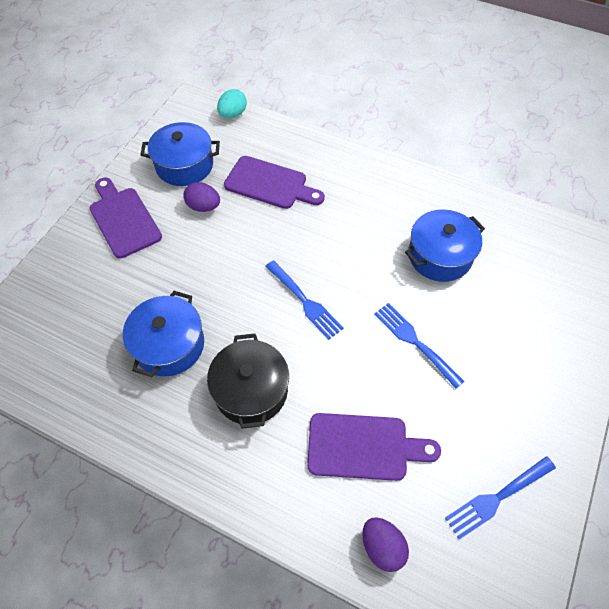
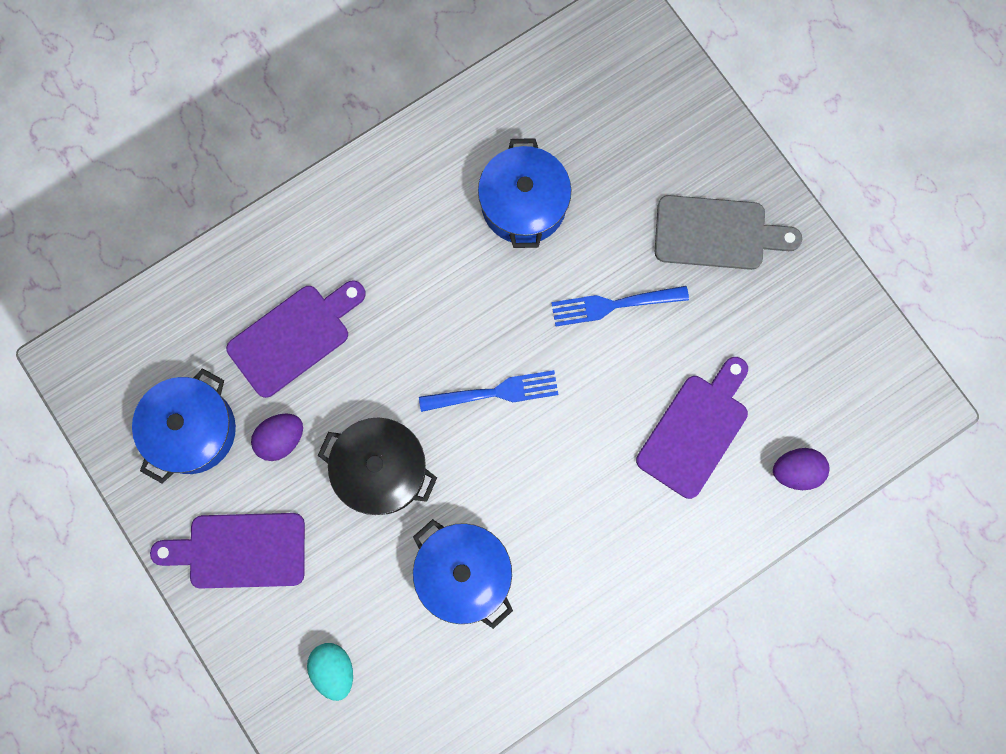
camera: 60 degrees left, 20 degrees up
black pot [207,334,289,429] -> black pot moved to [318,418,437,515]
turquoise egg [217,89,247,118] -> turquoise egg moved to [307,643,353,701]
blue fork [445,456,556,540] -> none
none -> grey cutting board [655,195,802,270]

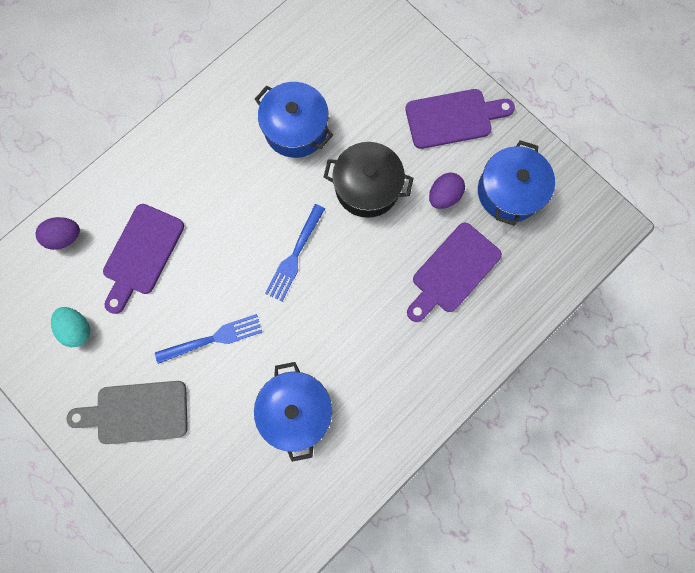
camera: 170 degrees right, 0 degrees up
turquoise egg [307,643,353,701] -> turquoise egg moved to [51,307,90,347]
blue fork [419,370,558,412] -> blue fork turned 45 degrees counterclockwise [265,204,325,302]

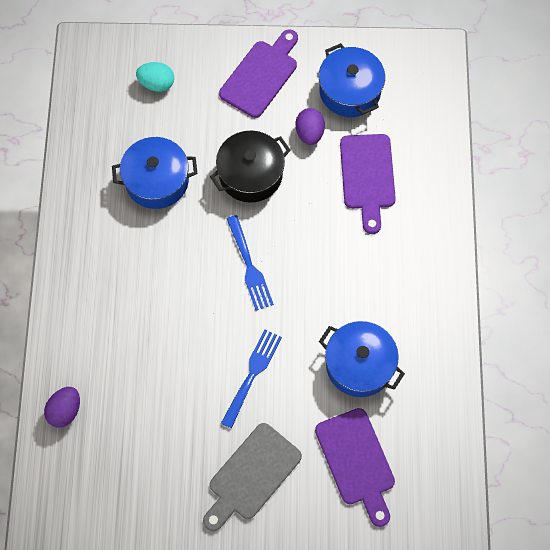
camera: 45 degrees left, 10 degrees down
turquoise egg [51,307,90,347] -> turquoise egg moved to [136,62,174,92]
purple cutting board [103,204,184,314] -> purple cutting board moved to [315,408,395,527]

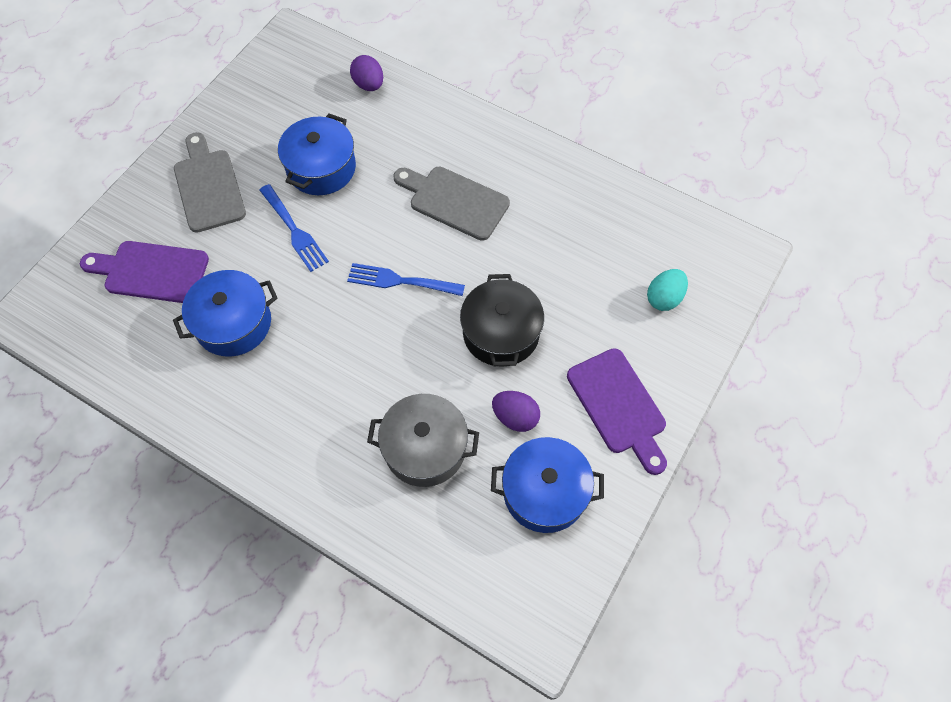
camera: 120 degrees right, 5 degrees down
blue pot [112,137,197,209] -> blue pot moved to [278,114,356,195]
purple cutting board [340,134,396,234] -> grey pot [367,394,479,487]
none -> grey cutting board [394,167,510,241]

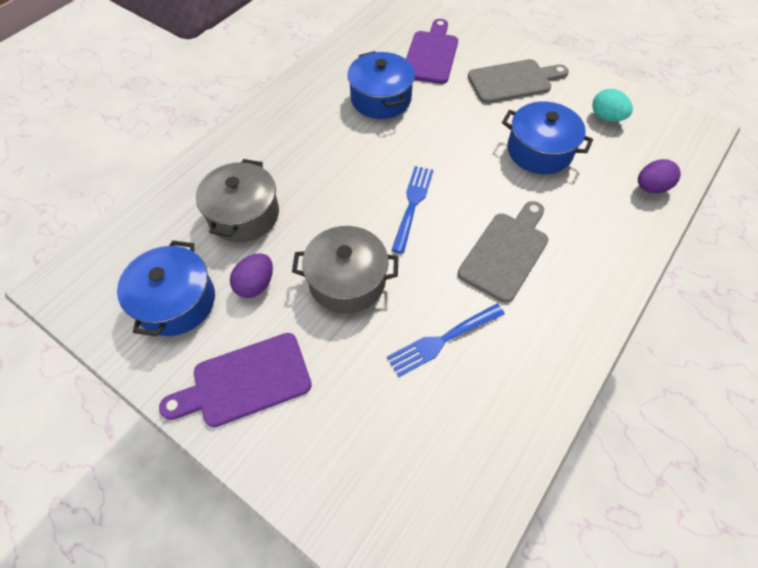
camera: 95 degrees right, 5 degrees down
blue fork [259,184,329,272] -> blue fork moved to [387,304,505,377]
black pot [460,274,544,367] -> grey pot [292,226,398,314]
turquoise egg [647,269,688,311] -> turquoise egg moved to [592,89,633,122]

